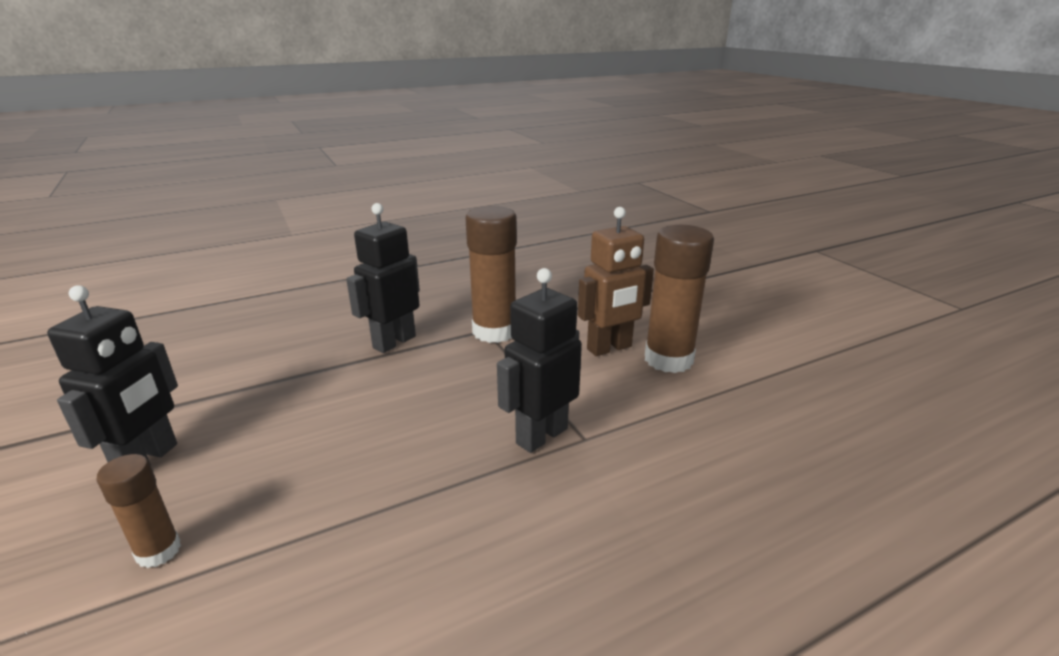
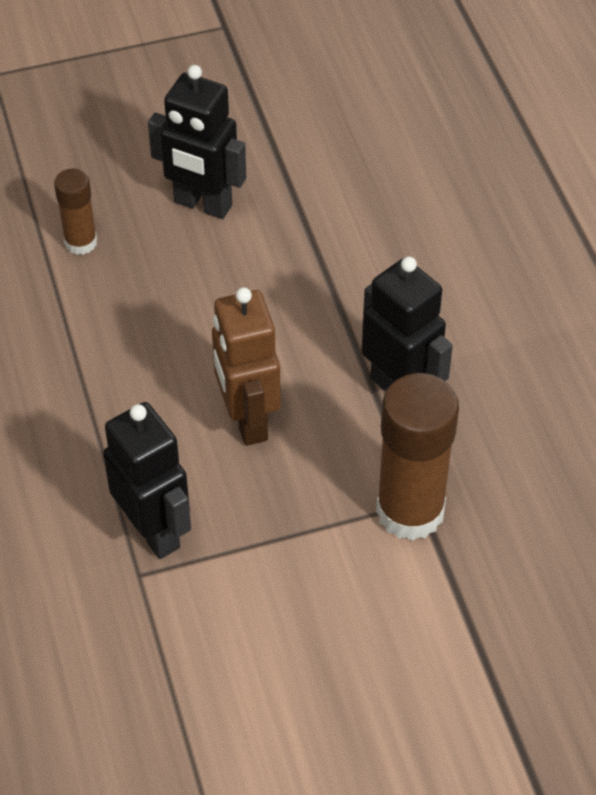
camera: 100 degrees right, 25 degrees up
brown robot [578,207,654,356] -> brown robot moved to [212,287,281,446]
brown glue stick [645,225,714,373] -> none

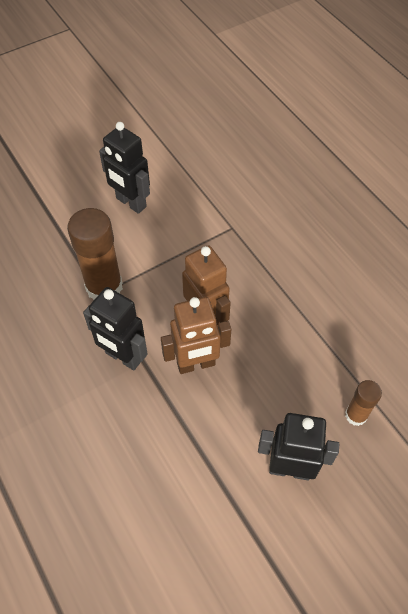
camera: 165 degrees right, 5 degrees up
black robot [103,402,191,559] -> black robot moved to [99,122,150,214]
none -> brown robot [161,297,231,374]

